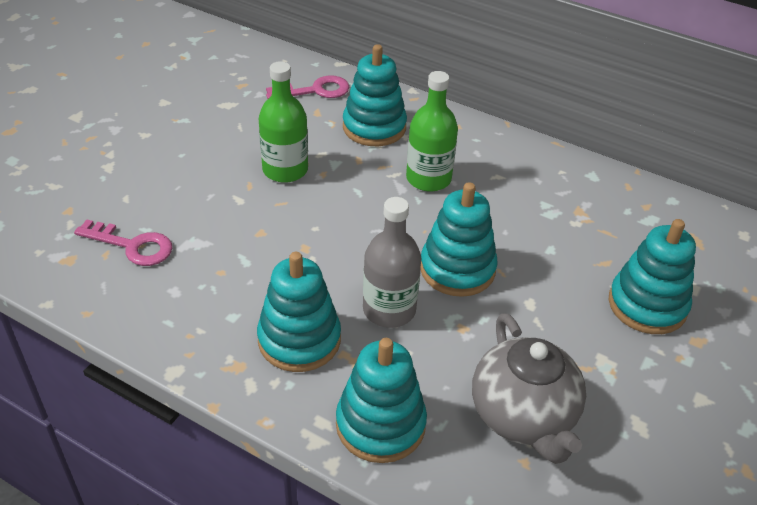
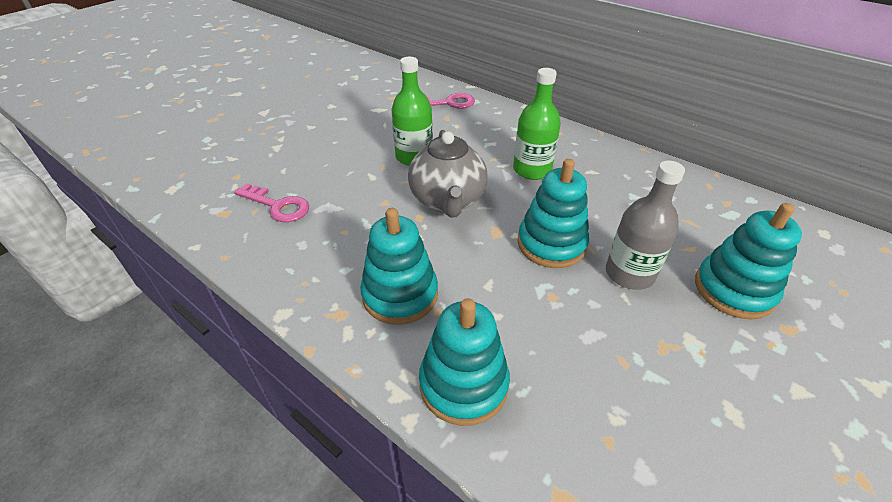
camera: 10 degrees right, 0 degrees up
turquoise stacking toy [343,44,407,146] -> none
grey bottle [363,197,421,328] -> grey bottle moved to [606,160,685,290]
grey teapot [472,313,586,464] -> grey teapot moved to [408,130,488,217]

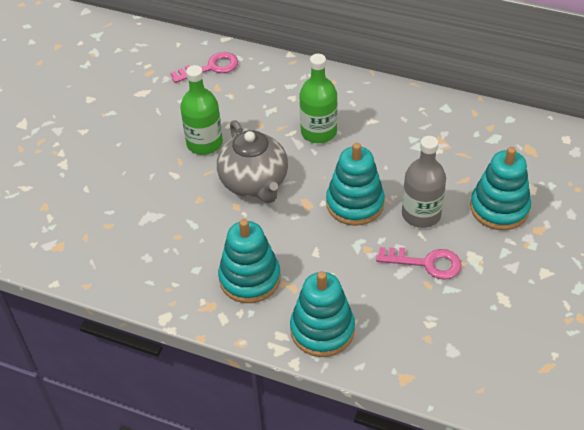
camera: 15 degrees left, 5 degrees up
pink key [234,183,309,222] -> pink key moved to [376,247,462,279]

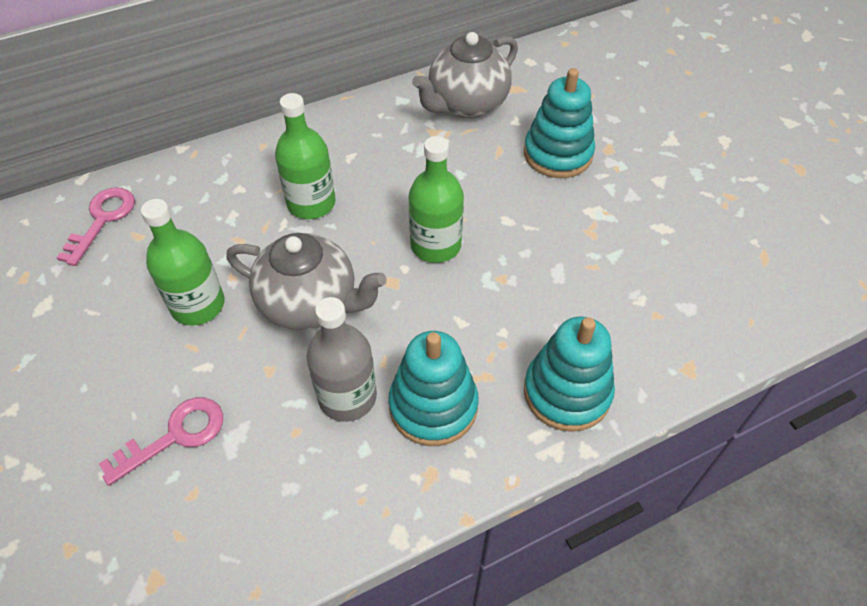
camera: 50 degrees left, 5 degrees up
turquoise stacking toy [326,143,385,226] -> green bottle [408,136,464,263]
pink key [376,247,462,279] -> pink key moved to [99,397,223,486]
grey bottle [402,136,446,228] -> grey bottle moved to [306,297,377,422]
none -> grey teapot [412,32,518,118]

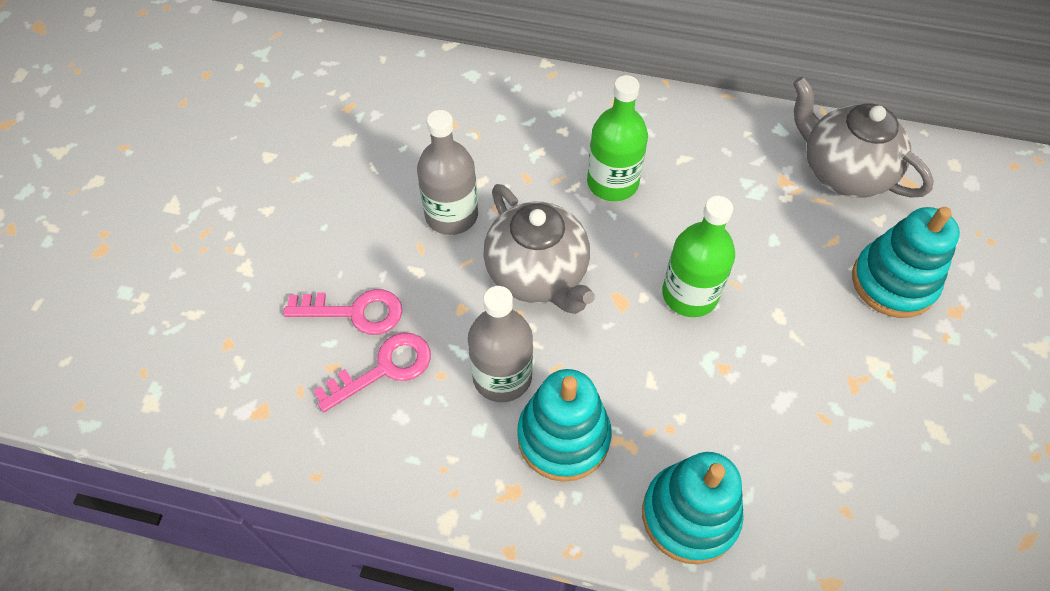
camera: 40 degrees right, 5 degrees up
pink key [57,188,135,266] -> pink key moved to [314,333,431,412]
green bottle [141,199,225,326] -> grey bottle [417,110,478,235]
grey teapot [412,32,518,118] -> grey teapot turned 45 degrees clockwise [793,76,934,198]

